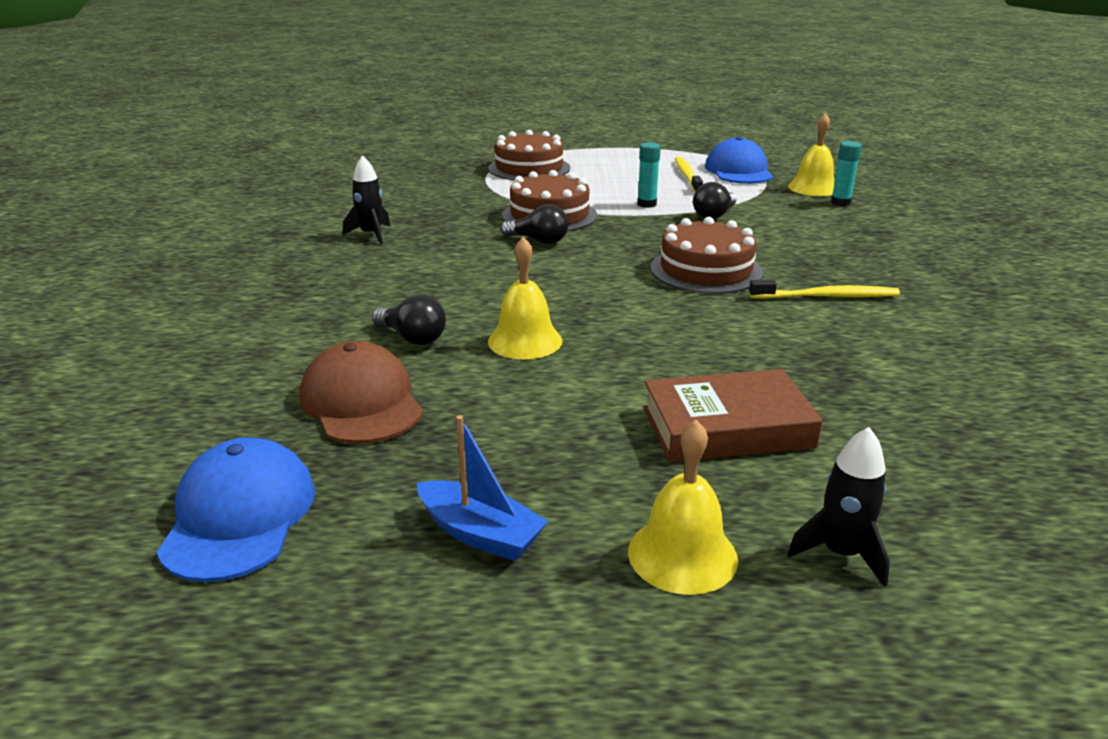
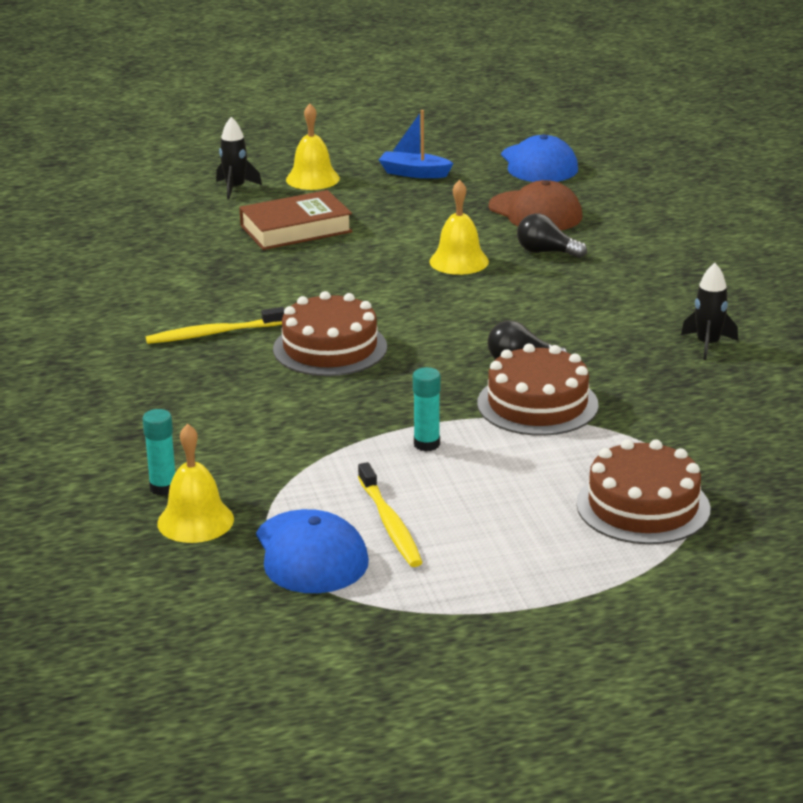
camera: 165 degrees right, 0 degrees up
black light bulb [693,182,736,219] -> none

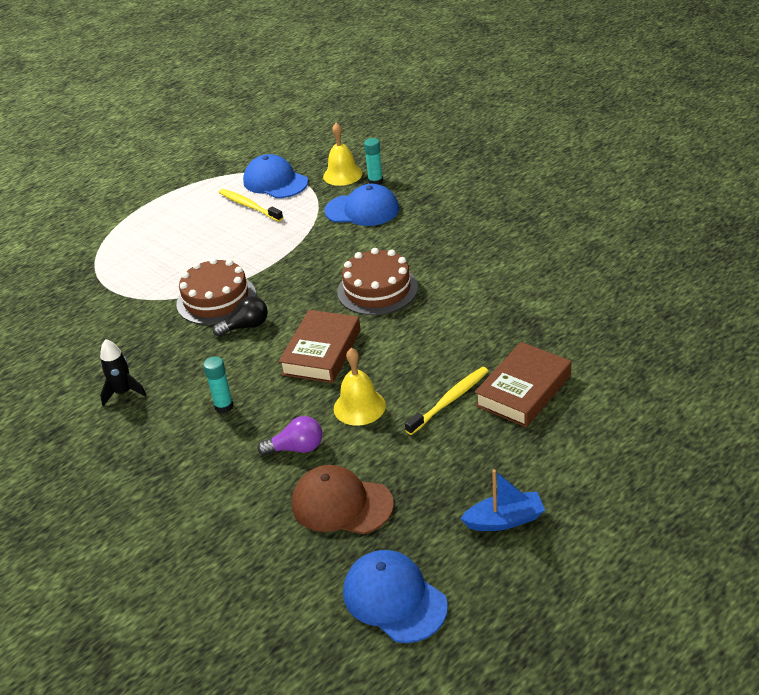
camera: 155 degrees right, 10 degrees up
yellow toothbrush [146,307,285,344] -> yellow toothbrush moved to [405,367,488,435]
black rocket [216,117,262,199] -> none
yellow bell [286,104,340,190] -> none
turquoise glue stick [413,367,441,451] -> turquoise glue stick moved to [203,356,234,413]
black light bulb [517,213,587,258] -> purple light bulb [257,416,322,456]
brown cake [576,439,710,544] -> none
none -> brown book [278,310,361,383]
none -> blue cap [324,184,399,226]

